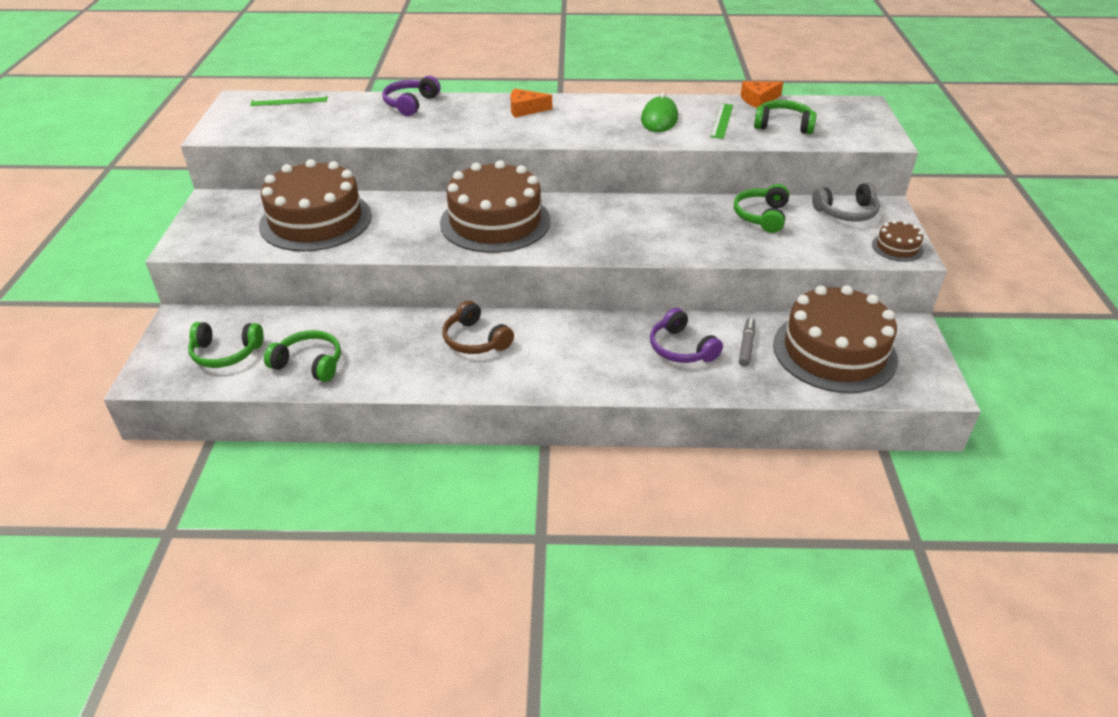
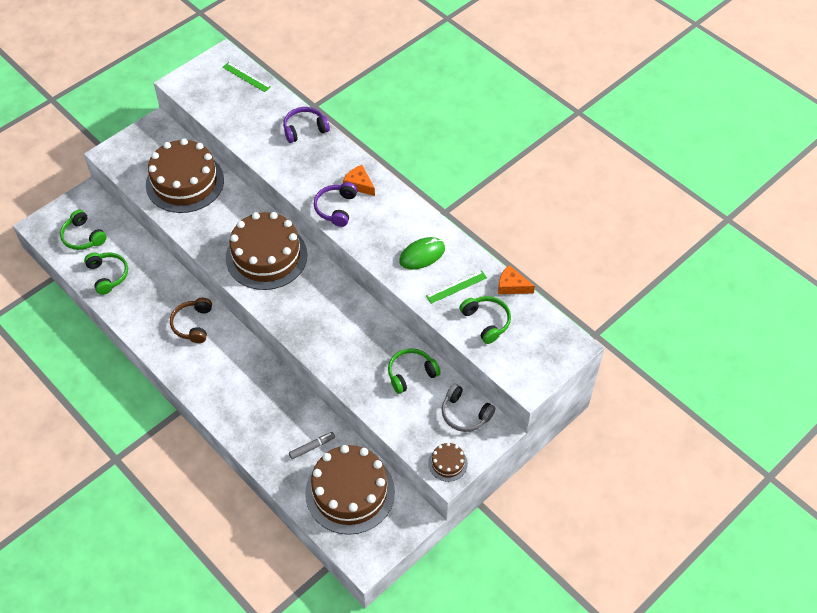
camera: 45 degrees right, 15 degrees up
purple headphones [650,308,723,363] -> purple headphones moved to [314,182,358,227]

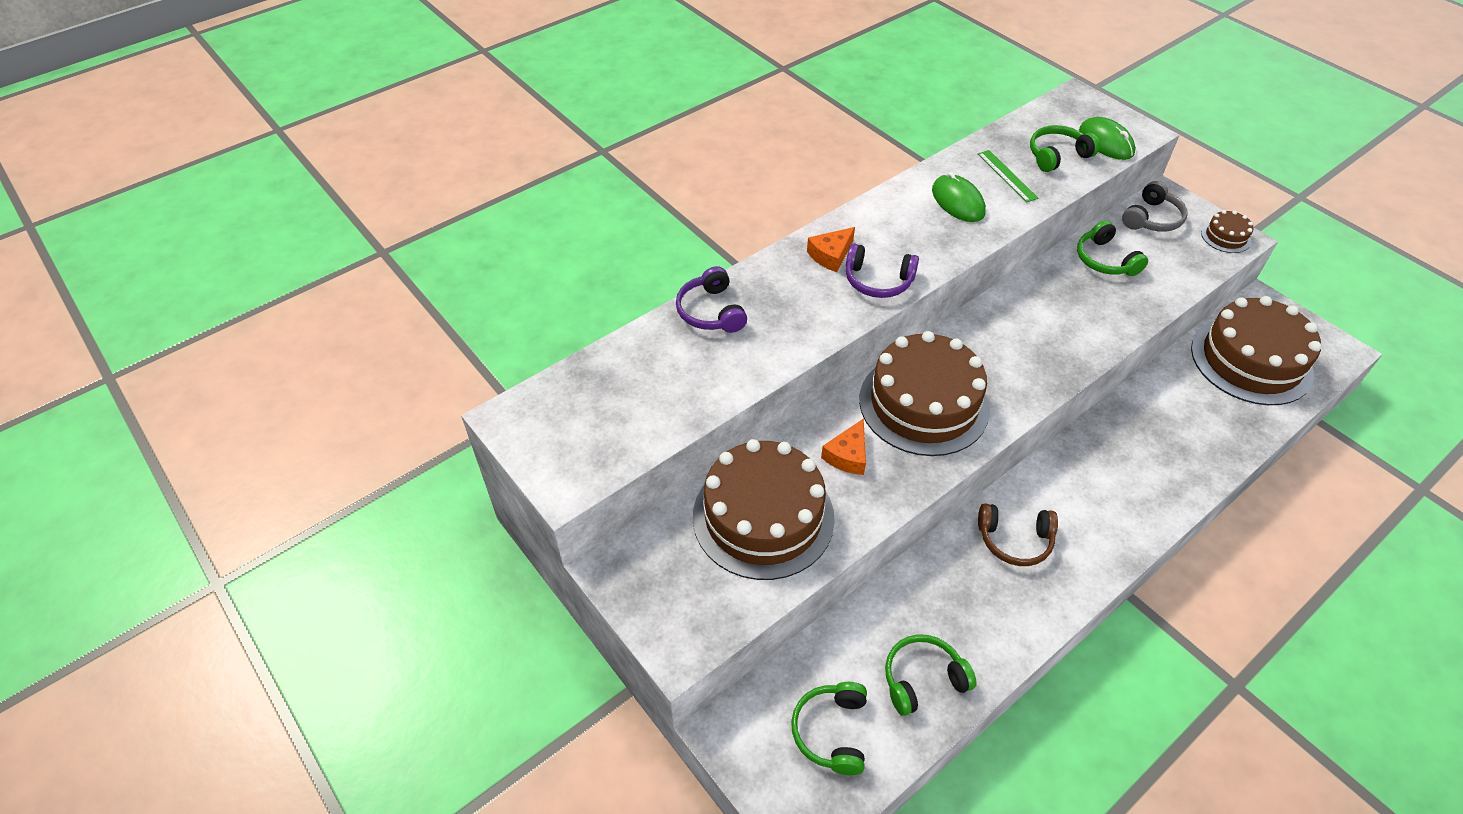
camera: 85 degrees left, 5 degrees down
green headphones [60,210,107,250] -> green headphones turned 135 degrees clockwise [791,682,867,775]
green ruler [223,62,271,92] -> none
grey marker [289,432,335,459] -> none
orange cheese [498,265,535,294] -> orange cheese moved to [821,418,866,475]
none -> green mouse [1079,117,1136,160]

